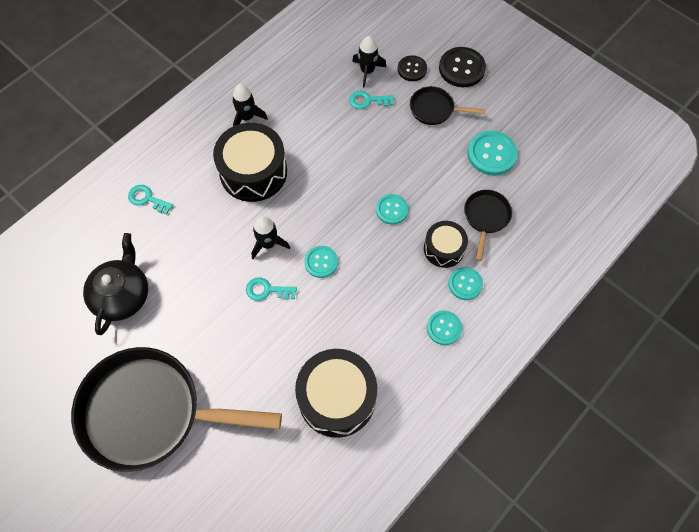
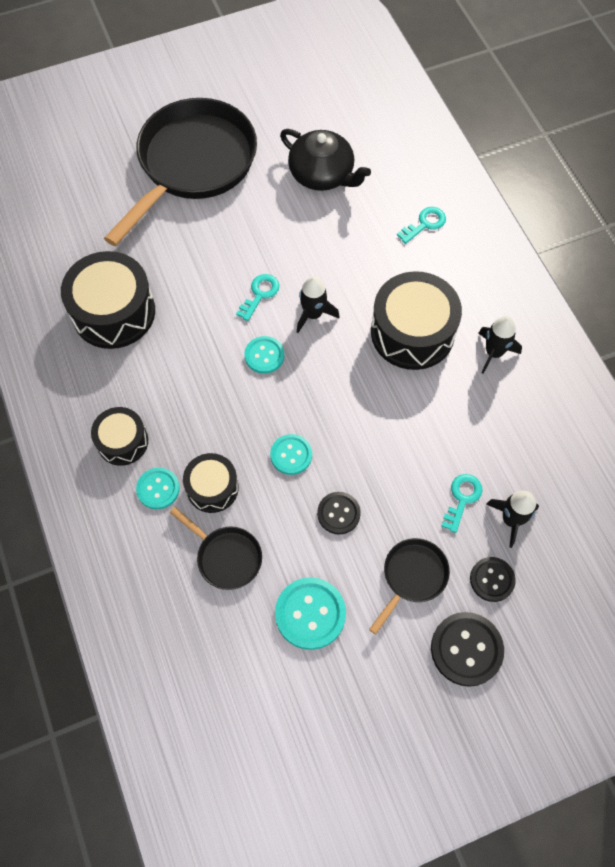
camera: 115 degrees right, 0 degrees up
turquoise button [427,311,462,345] -> black drum [91,407,148,466]
none -> black button [317,492,361,534]

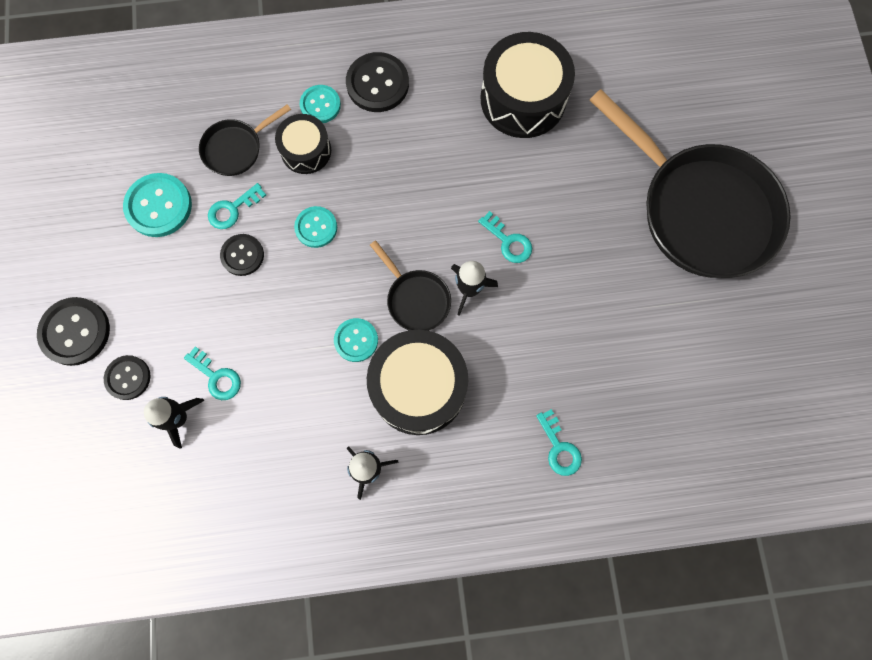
camera: 105 degrees right, 10 degrees up
black drum [91,407,148,466] -> black button [346,52,409,112]
turquoise button [244,336,284,374] -> turquoise button moved to [334,318,378,362]
black teapot [280,129,371,191] -> none
black pan [369,538,450,634] -> black pan moved to [370,240,451,331]
none -> turquoise key [208,183,266,229]

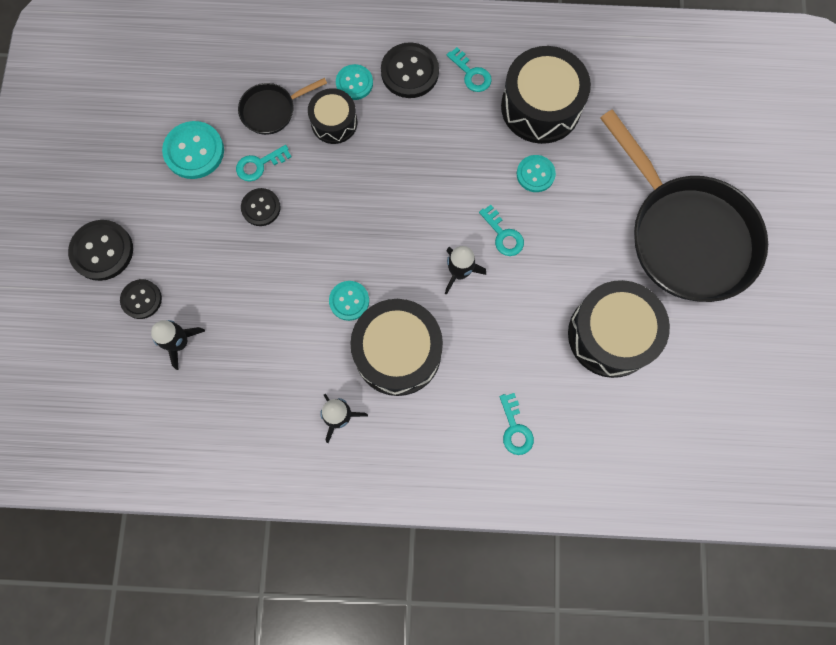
camera: 10 degrees right, 0 degrees up
turquoise key [184,347,241,400] -> turquoise key moved to [447,47,492,92]
turquoise button [294,206,337,248] -> turquoise button moved to [517,155,556,192]
black pan [370,240,451,331] -> none
none -> black drum [568,280,670,378]

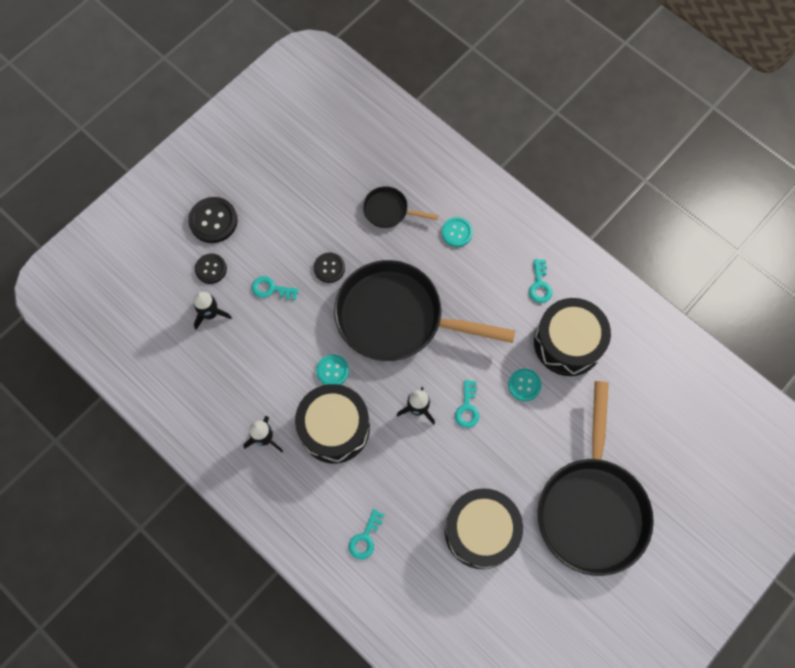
camera: 40 degrees right, 5 degrees down
turquoise button [162,121,224,179] -> none
turquoise key [236,145,291,181] -> turquoise key moved to [252,276,299,300]
black drum [308,88,357,144] -> none
black button [381,42,439,98] -> none
none -> black pan [334,260,516,361]

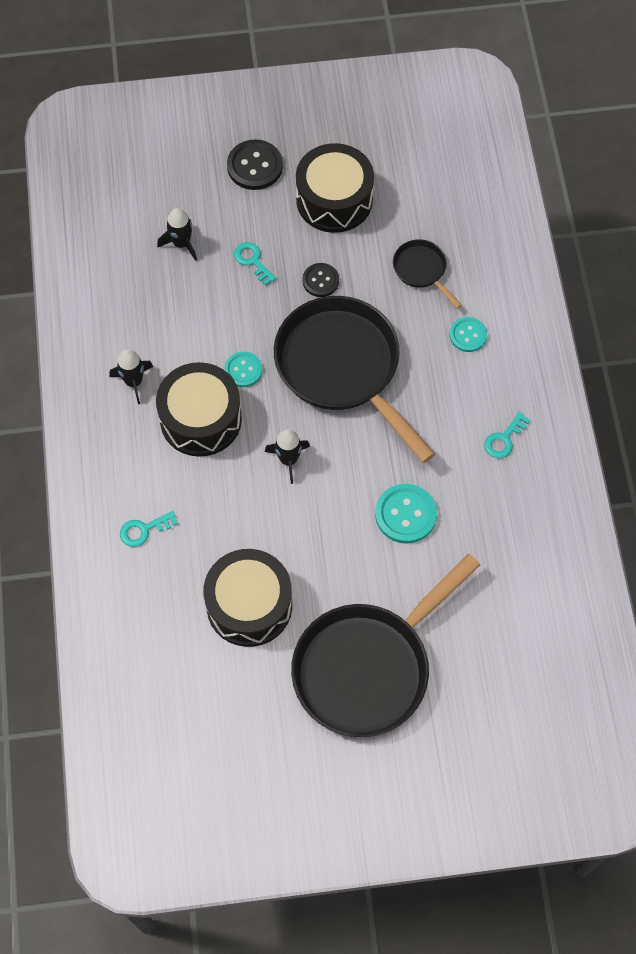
camera: 40 degrees right, 5 degrees down
black button [195,254,227,284] -> none
turquoise key [455,380,479,428] -> none
turquoise button [508,369,542,401] -> turquoise button [375,484,437,544], size x1.56
black drum [534,298,611,376] -> black drum moved to [296,143,374,233]

